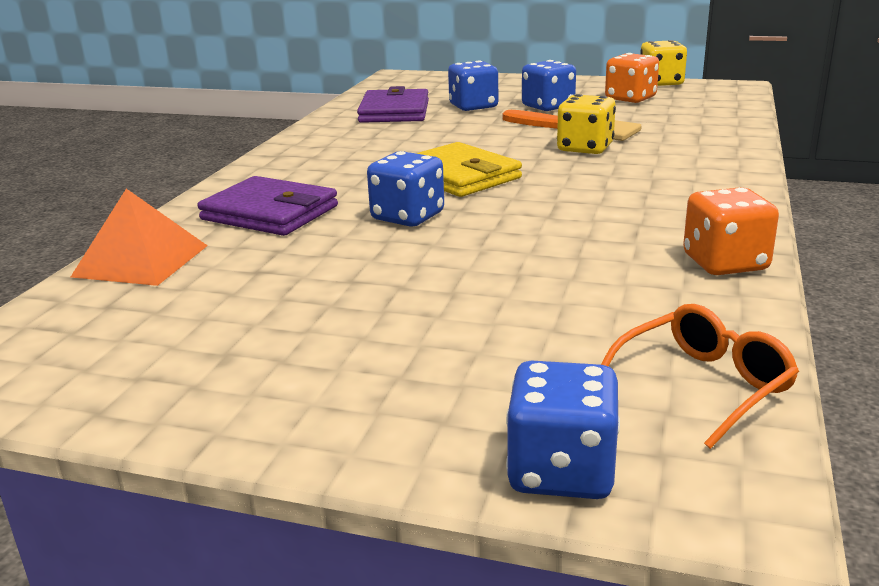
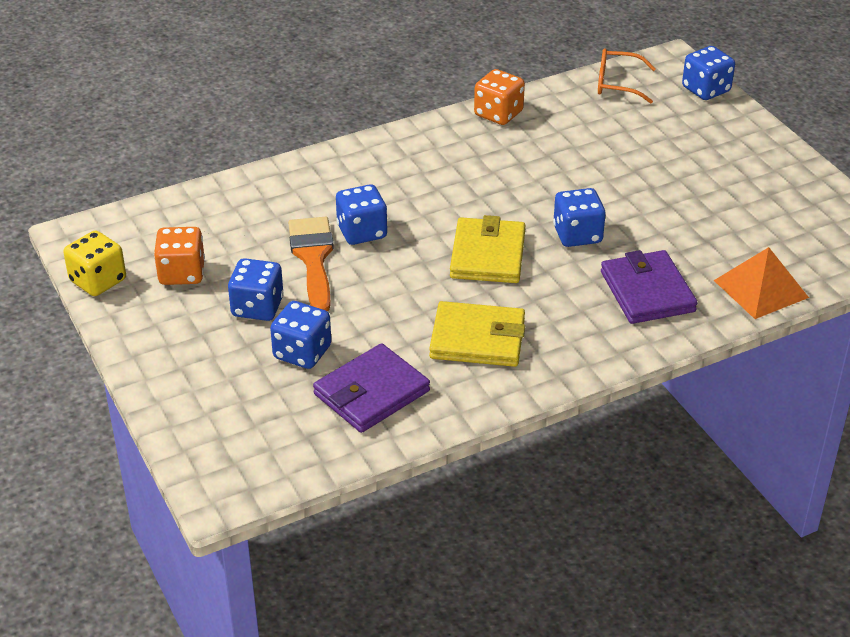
camera: 135 degrees left, 15 degrees up
yellow dice [557,94,616,154] -> blue dice [336,184,387,245]
none -> yellow wallet [429,301,525,367]

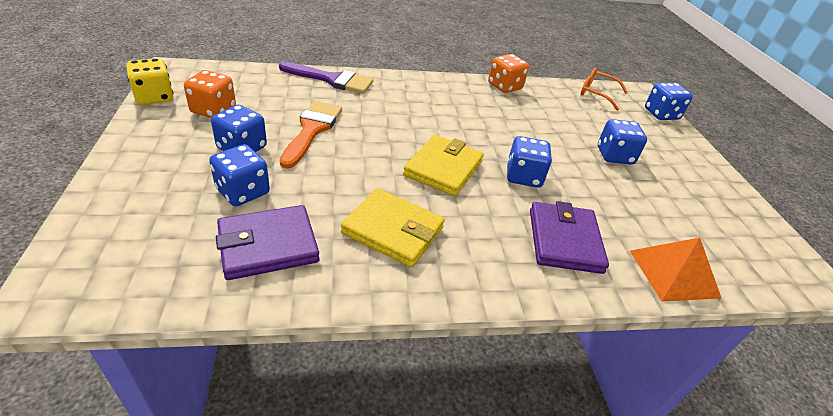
camera: 15 degrees right, 0 degrees up
blue dice [336,184,387,245] -> blue dice moved to [598,119,647,165]
none -> purple brush [279,62,373,94]

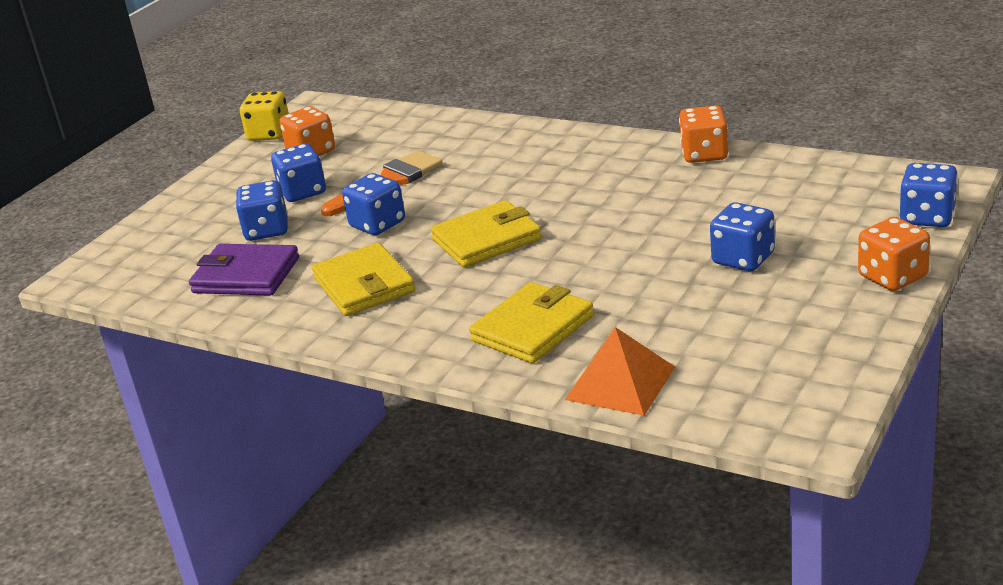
camera: 45 degrees right, 10 degrees down
purple brush [279,62,373,94] -> none
blue dice [507,136,552,188] -> blue dice moved to [342,173,405,235]
purple wallet [530,201,609,274] -> yellow wallet [469,282,594,363]
orange glasses [581,68,628,111] -> none
none -> orange dice [858,217,930,291]

